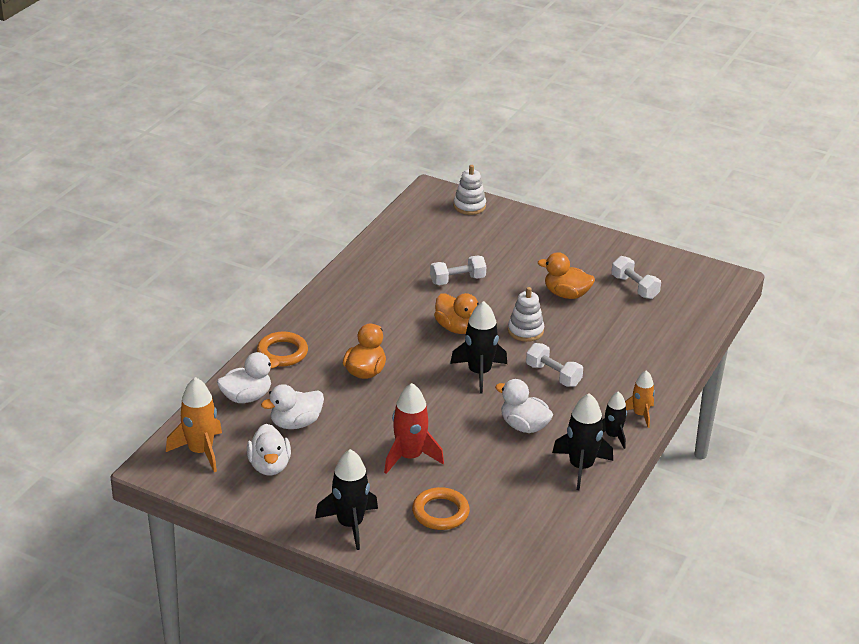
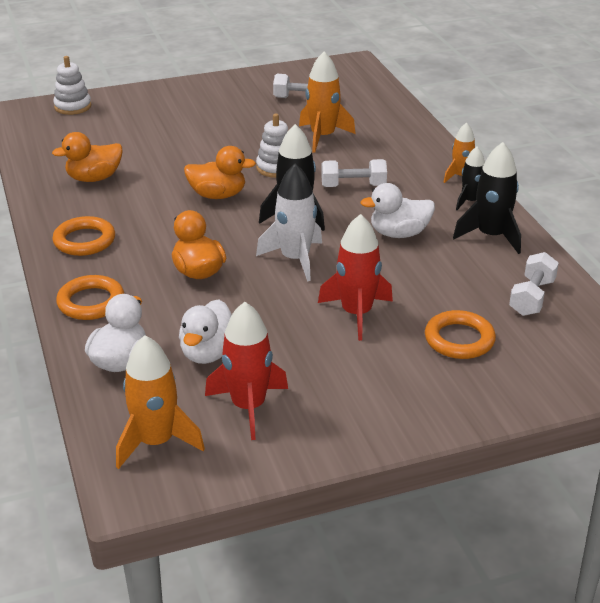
camera: 45 degrees left, 0 degrees up
white duck [247,424,291,476] -> red rocket [205,302,288,440]
black rocket [315,449,378,550] -> none
white dumbbell [430,255,486,285] -> white dumbbell moved to [509,252,559,316]
orange duck [538,252,595,299] -> orange duck moved to [52,132,123,182]
none -> orange ring [52,216,115,256]
none -> white rocket [256,163,322,281]
none -> orange rocket [299,51,356,153]

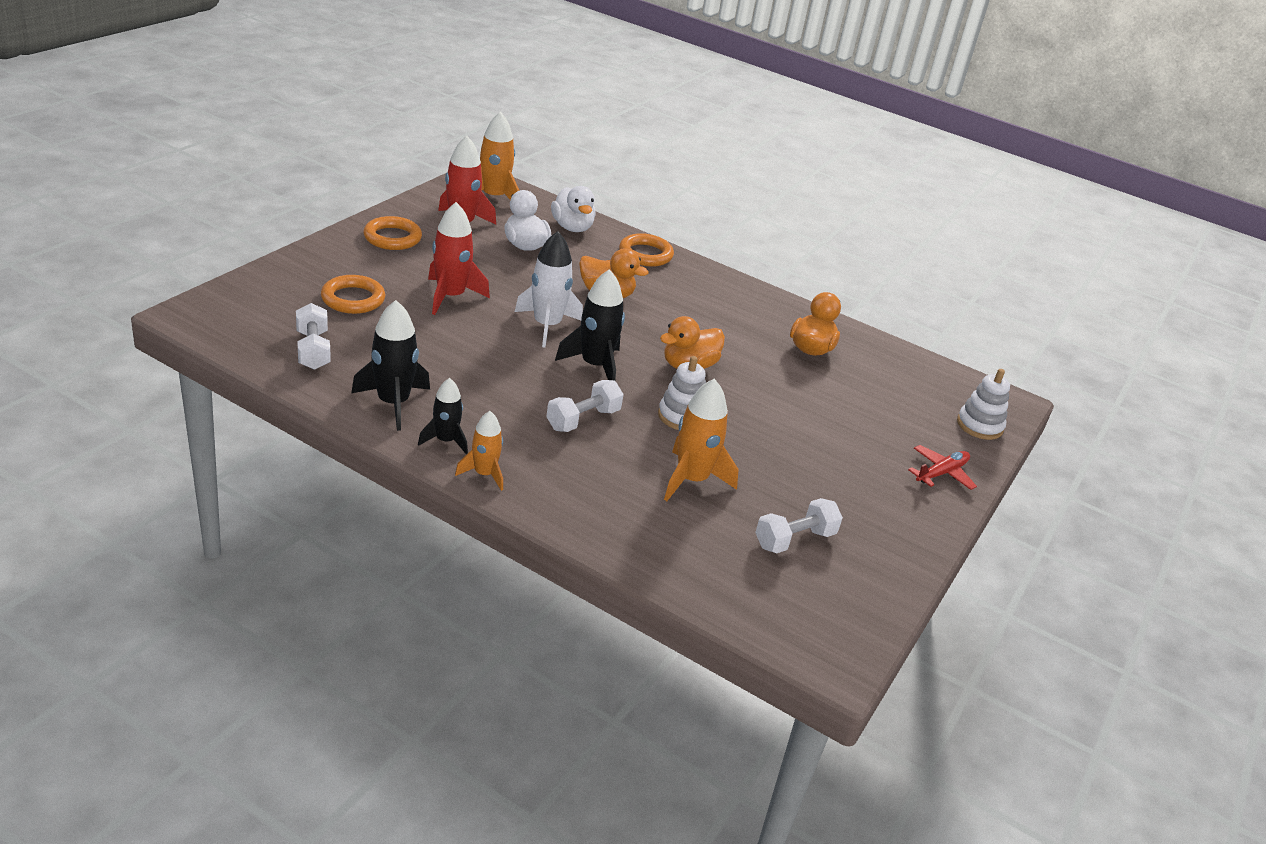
camera: 135 degrees right, 0 degrees up
orange ring [52,216,115,256] -> orange ring moved to [363,216,422,250]
white duck [360,183,435,238] -> none
none -> red plane [908,445,977,490]

